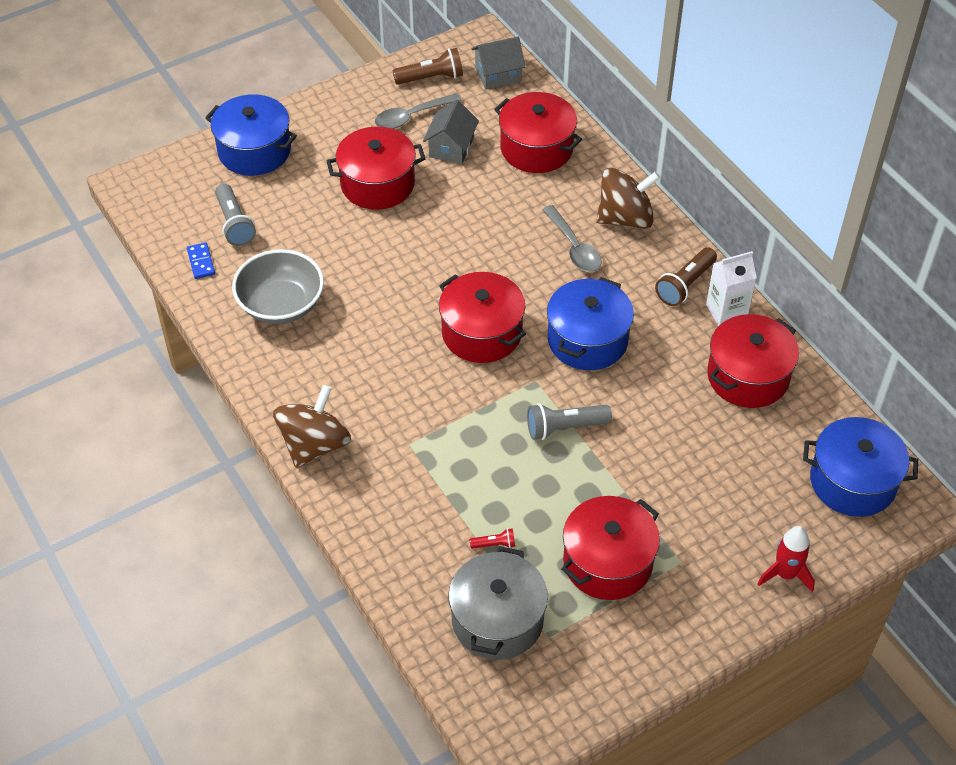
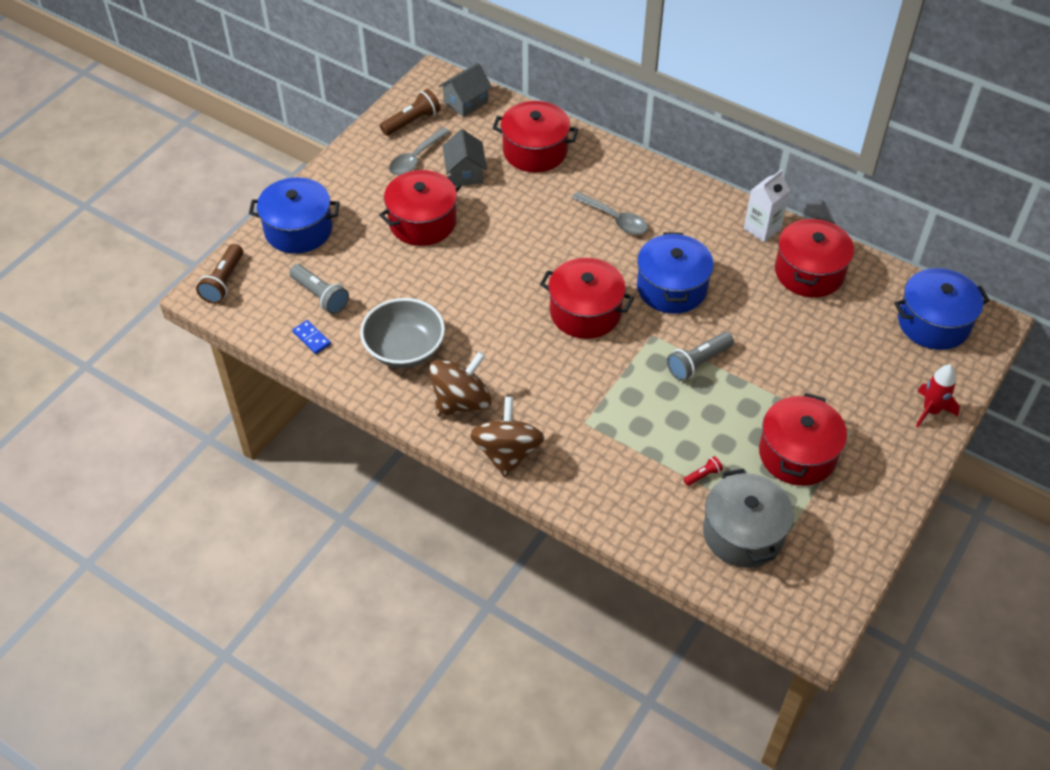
camera: 25 degrees left, 0 degrees up
brown spinning top [597,168,660,229] -> brown spinning top moved to [429,352,492,417]
brown flashlight [655,247,717,306] -> brown flashlight moved to [196,244,243,304]

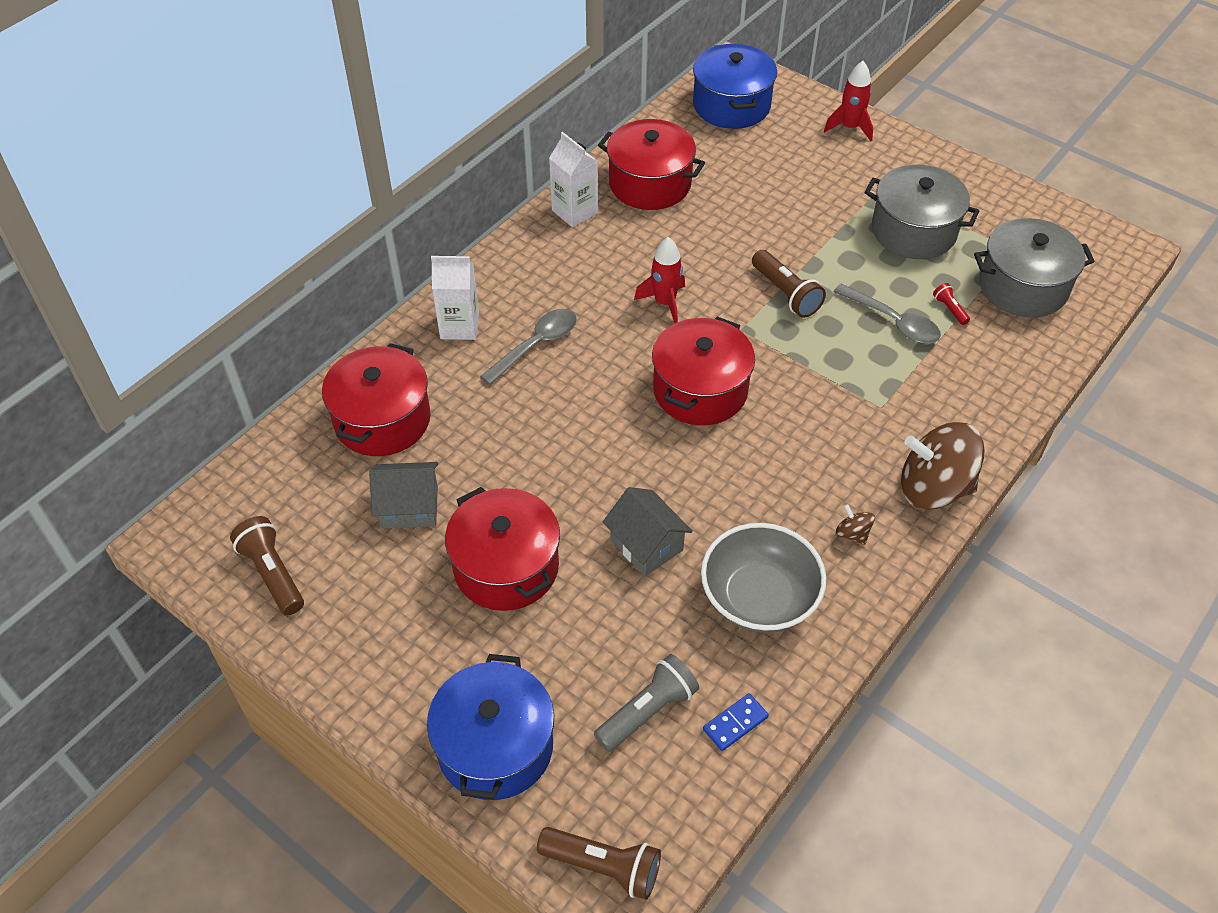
camera: 85 degrees left, 0 degrees up
grey spoon [389,127,450,175] -> grey spoon moved to [833,283,941,344]
brown spinning top [429,352,492,417] -> brown spinning top [836,504,875,545], size x0.42
grey house [438,63,492,117] -> grey house moved to [603,487,693,576]
blue pot [637,232,714,314] -> red rocket [634,237,685,323]
grey flashlight [667,332,734,381] -> brown flashlight [752,250,826,318]
red pot [759,393,847,486] -> grey pot [865,165,979,259]
none -> white carton [431,256,479,340]

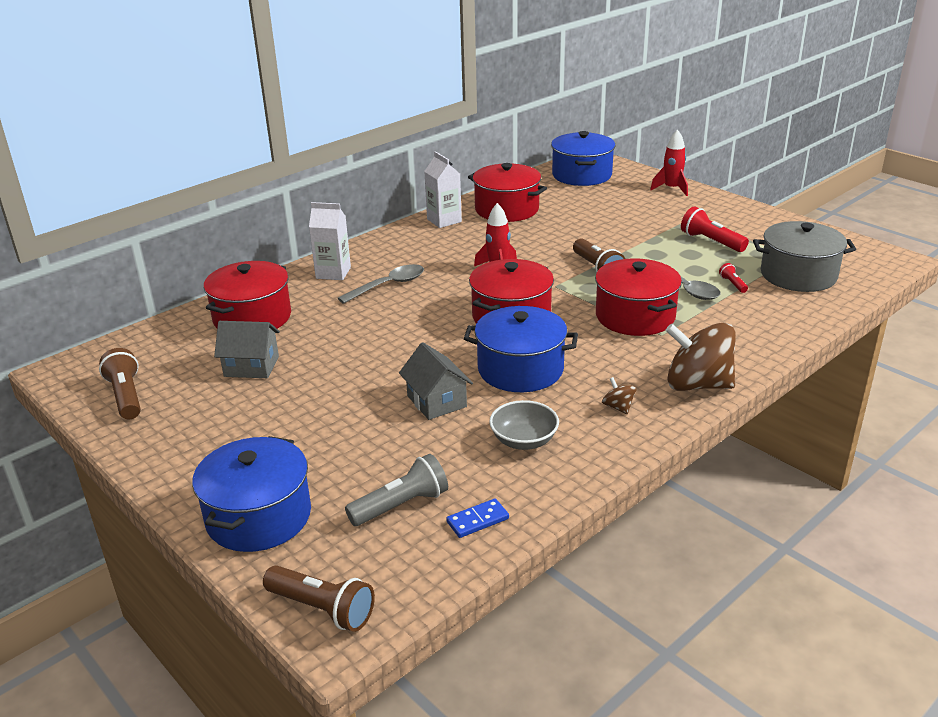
camera: 10 degrees right, 20 degrees down
red pot [445,487,560,611] -> red pot moved to [595,258,682,336]
grey bowl [701,523,826,633] -> grey bowl [489,400,559,450], size x0.63
grey pot [865,165,979,259] -> red flashlight [681,207,749,252]
none -> blue pot [464,306,578,392]

